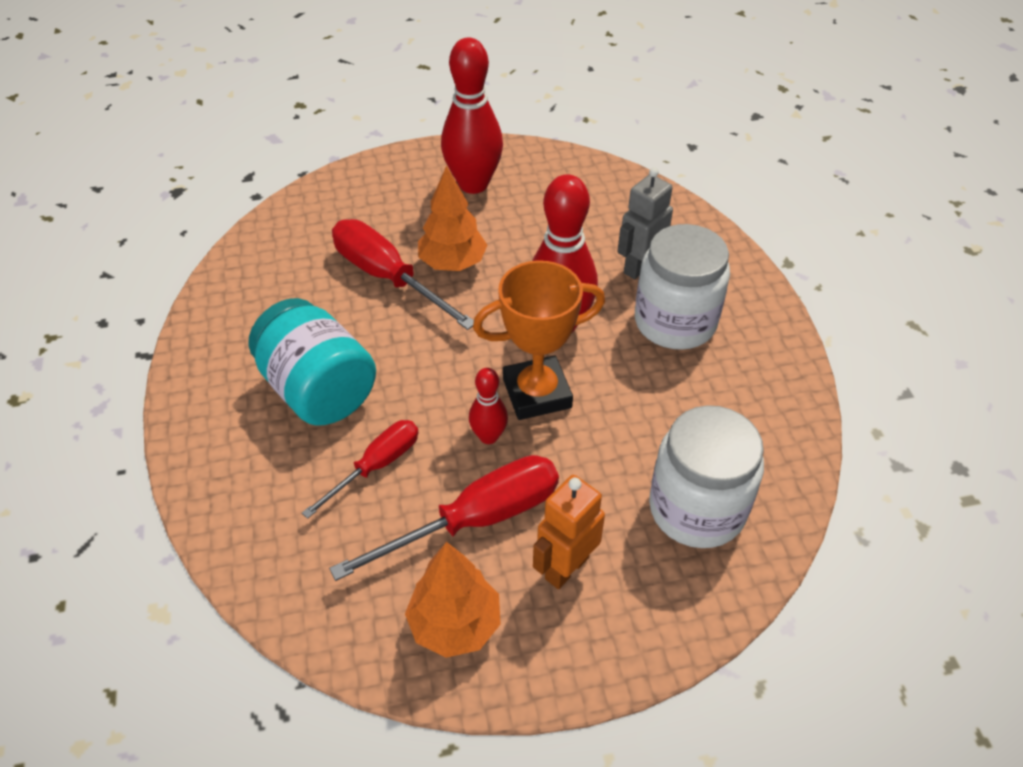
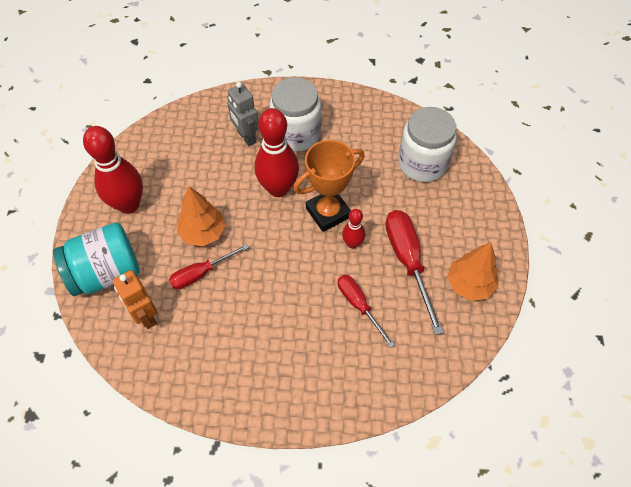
camera: 75 degrees left, 10 degrees up
turquoise jar [248,298,376,426] -> turquoise jar moved to [53,222,140,296]
red screwdriver [332,219,474,330] -> red screwdriver [169,244,249,289], size x0.62
orange trophy [473,260,605,420] -> orange trophy turned 60 degrees clockwise [294,140,364,232]
orange robot [533,475,605,589] -> orange robot moved to [113,270,157,329]

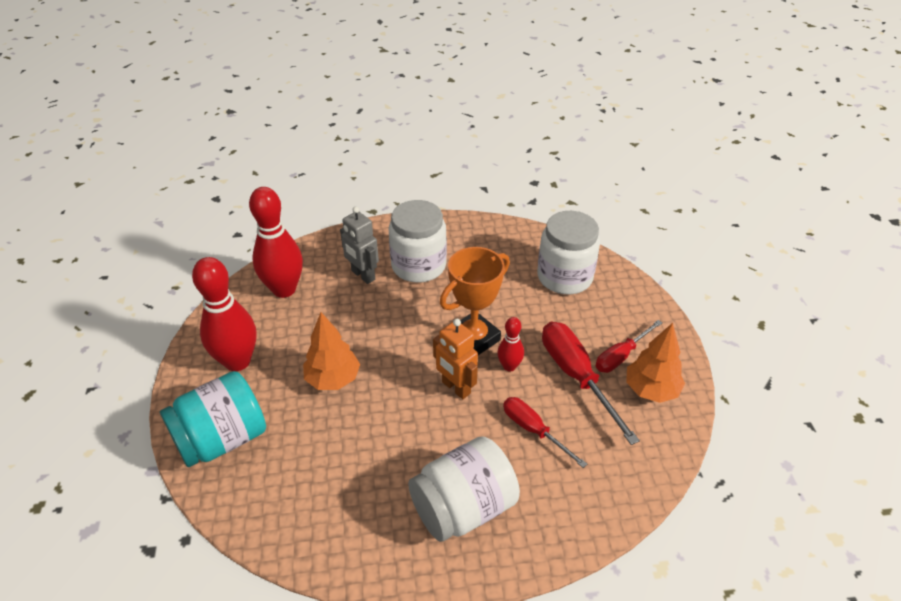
camera: 10 degrees left, 15 degrees down
orange robot [113,270,157,329] -> orange robot moved to [433,319,478,399]
red screwdriver [169,244,249,289] -> red screwdriver moved to [596,320,662,373]
red bowling pin [254,108,299,197] -> red bowling pin moved to [249,187,303,298]
none -> white jar [408,437,520,542]

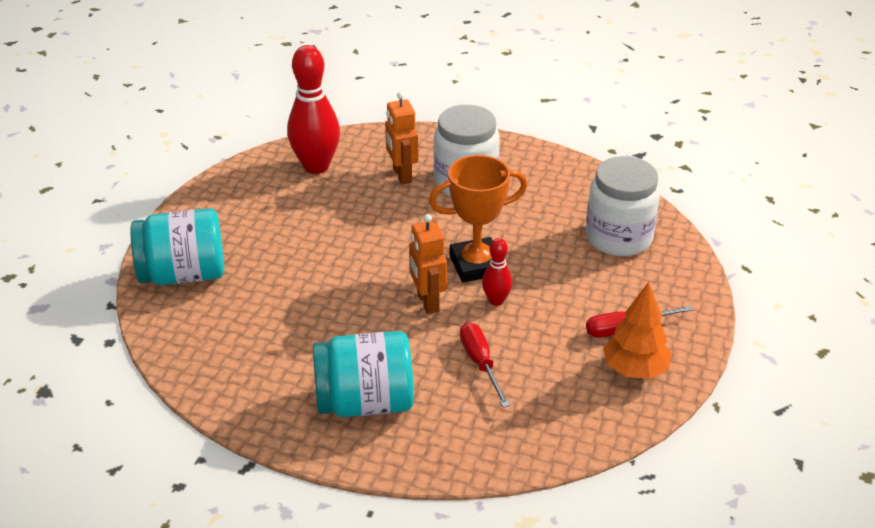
camera: 25 degrees right, 5 degrees down
red bowling pin [192,257,256,371] -> none
orange tree [303,312,360,390] -> none
grey robot [340,207,379,284] -> orange robot [385,92,418,185]
white jar [408,437,520,542] -> turquoise jar [313,331,414,417]
red screwdriver [542,322,640,445] -> none

